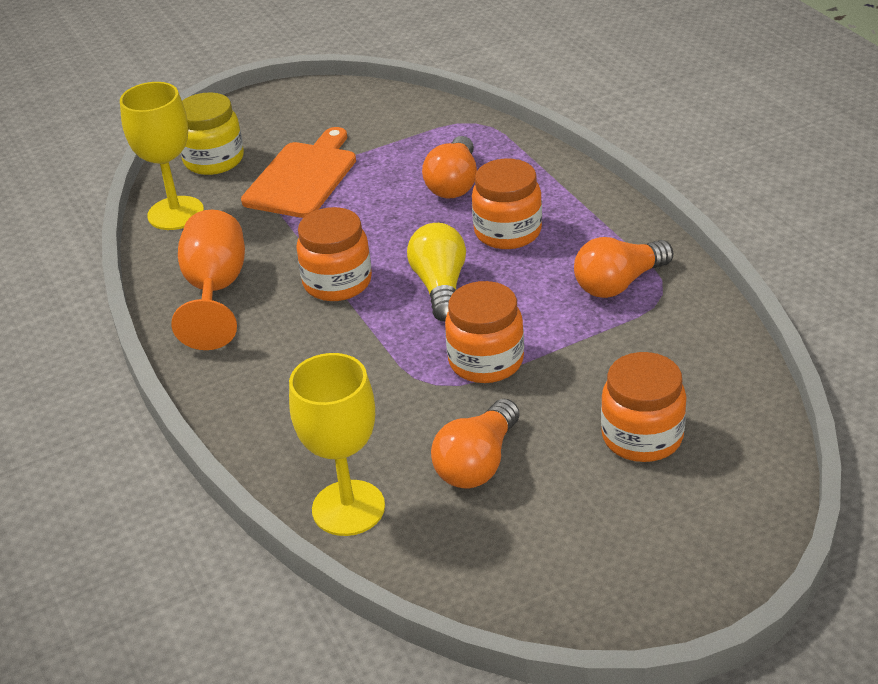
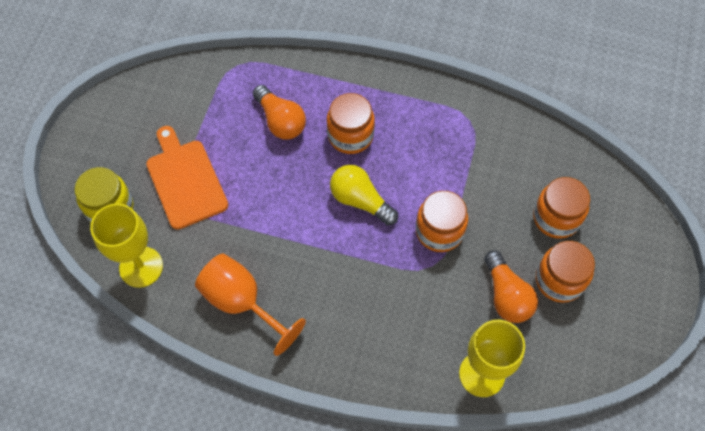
camera: 50 degrees left, 25 degrees up
orange jar [296,207,372,301] -> orange jar moved to [536,241,595,303]
orange light bulb [574,237,673,298] -> none

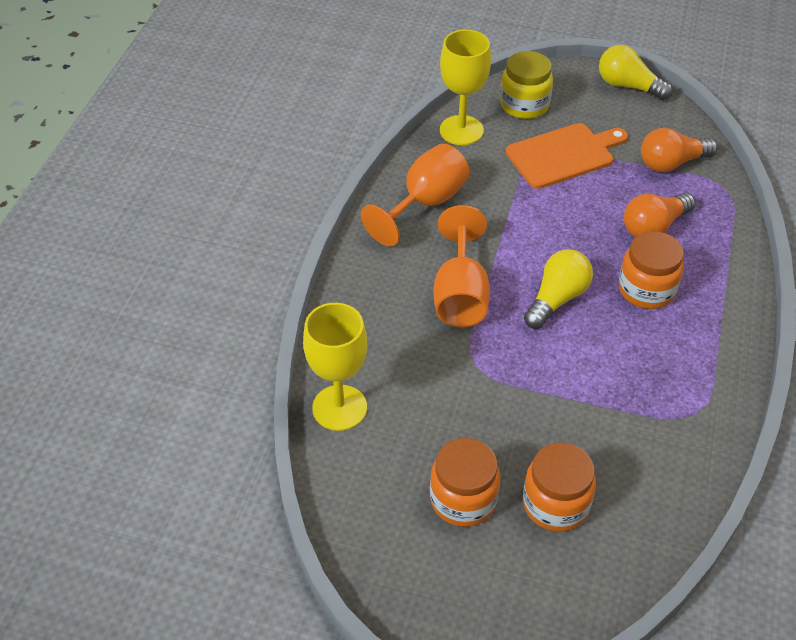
camera: 90 degrees right, 15 degrees down
orange jar [416,191,468,252] -> none
orange light bulb [484,250,538,323] -> orange light bulb moved to [641,128,718,172]
none -> orange goblet [434,205,490,327]
none -> yellow light bulb [599,45,673,100]

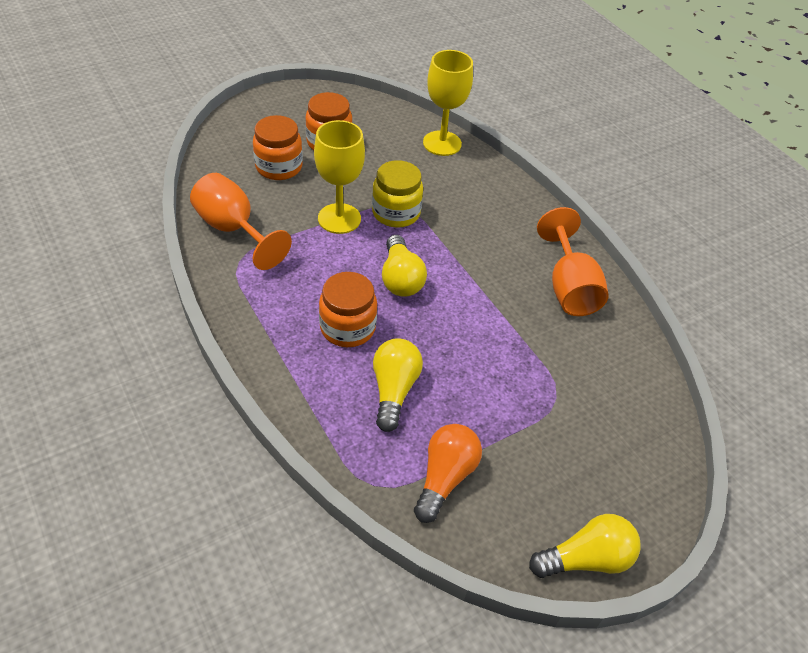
camera: 130 degrees right, 0 degrees up
orange goblet [434,205,490,327] -> orange goblet moved to [190,173,292,270]
yellow goblet [440,30,491,145] -> yellow goblet moved to [314,120,365,234]
yellow jar [500,51,553,119] -> yellow jar moved to [372,160,423,228]
orange cutting board [506,123,628,189] -> none
orange light bulb [624,193,696,237] -> yellow light bulb [373,338,423,432]

